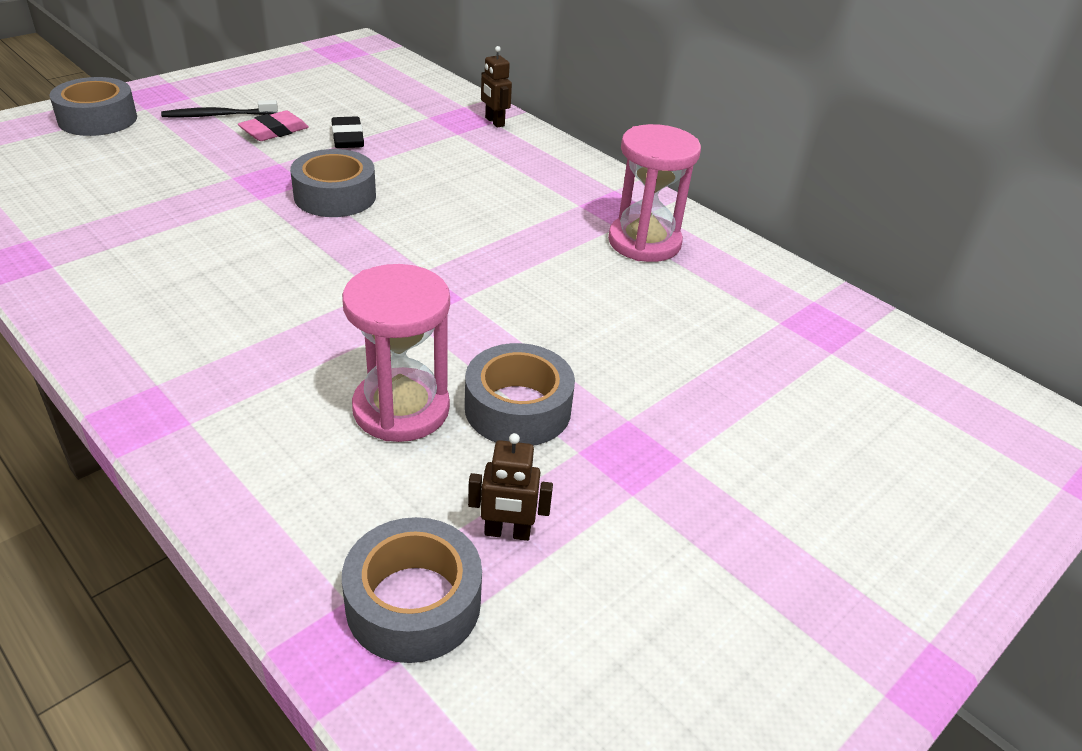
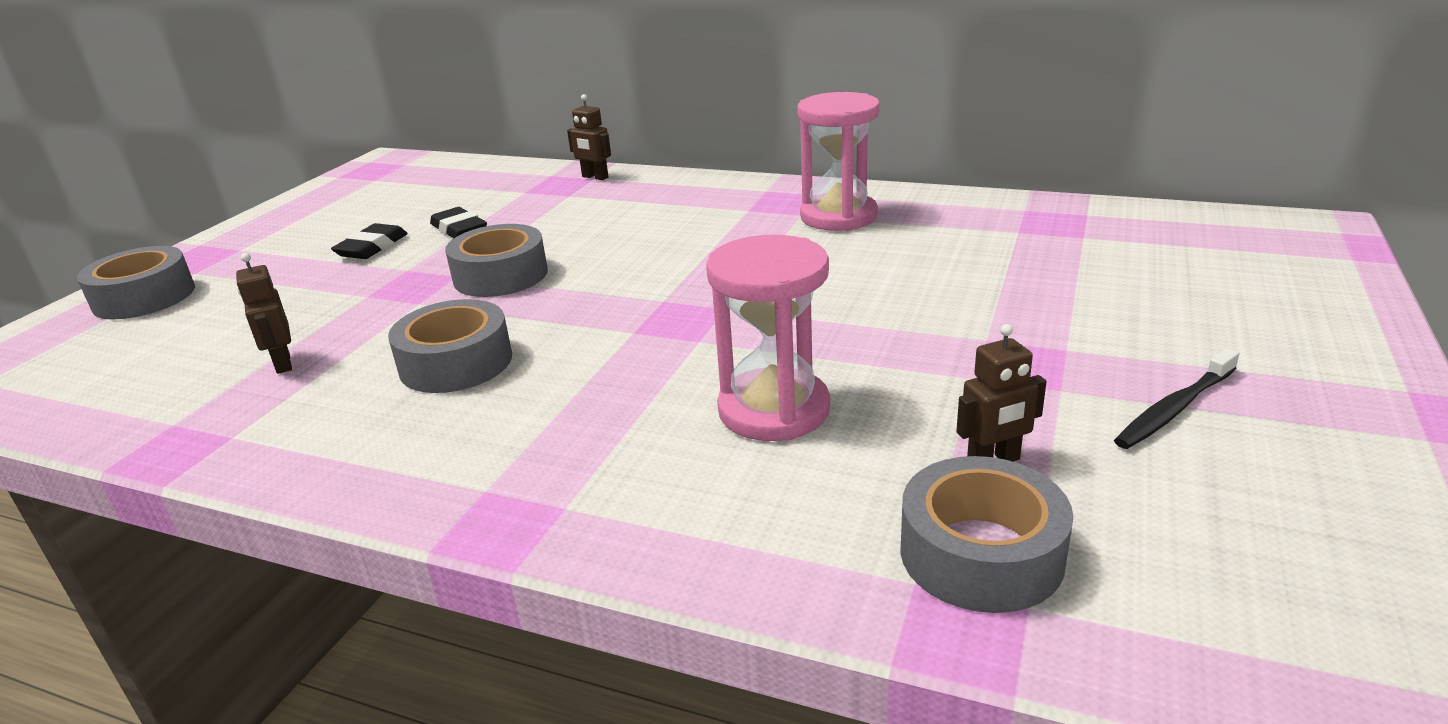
camera: 20 degrees left, 10 degrees down
black toothbrush [161,100,278,118] -> black toothbrush moved to [1114,348,1239,449]
pink eraser [238,111,309,141] -> black eraser [331,223,408,259]
grey tape [465,343,575,446] -> grey tape moved to [388,299,512,393]
none -> brown robot [236,253,292,374]

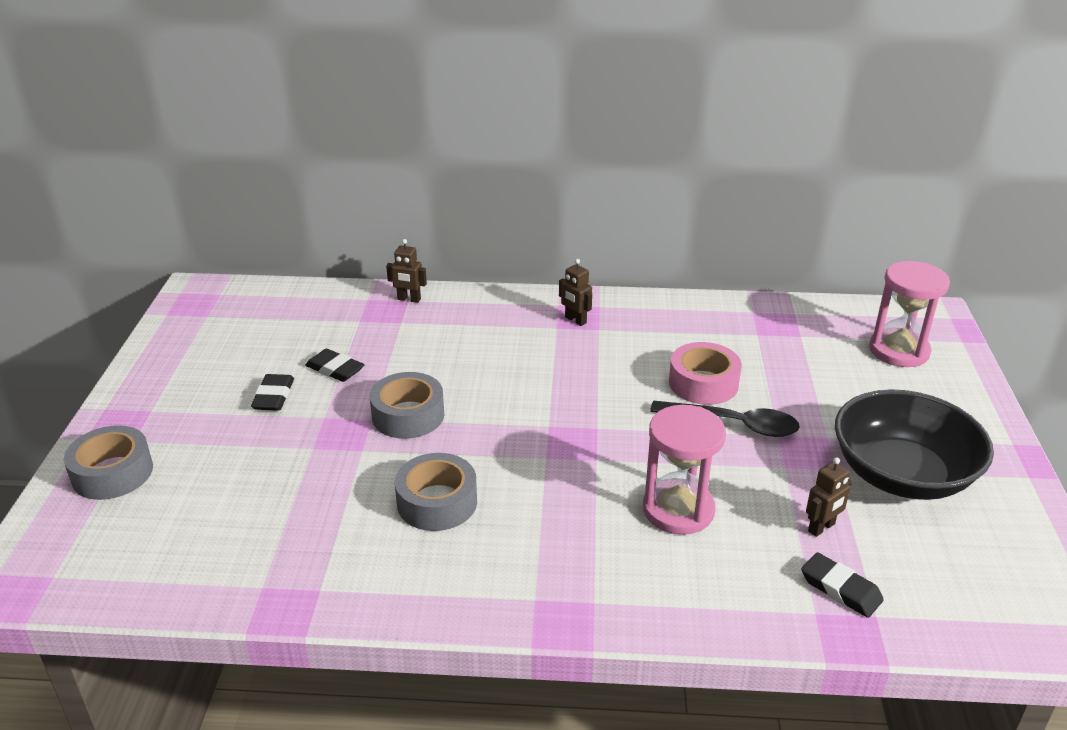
camera: 20 degrees left, 5 degrees up
brown robot [236,253,292,374] -> brown robot moved to [559,259,592,326]
pink hourglass [797,92,880,231] -> pink hourglass moved to [869,261,950,367]
grey tape [900,456,1074,613] -> black eraser [801,552,884,618]
black toothbrush [1114,348,1239,449] -> black bowl [835,389,994,500]
none -> black spoon [650,401,800,437]
none -> pink tape [669,342,742,405]

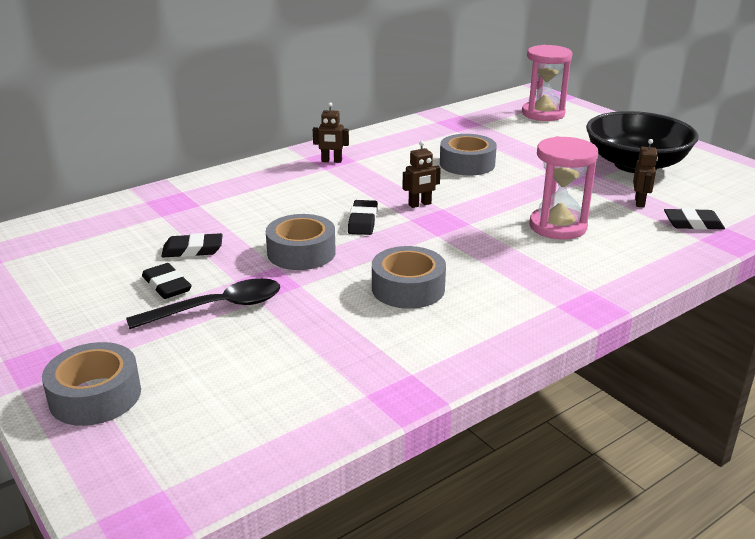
camera: 40 degrees left, 5 degrees down
brown robot [386,239,427,303] -> brown robot moved to [402,141,441,208]
black spoon [650,401,800,437] -> black spoon moved to [126,278,280,329]
pink tape [669,342,742,405] -> grey tape [440,134,497,176]
none -> black eraser [348,200,378,235]

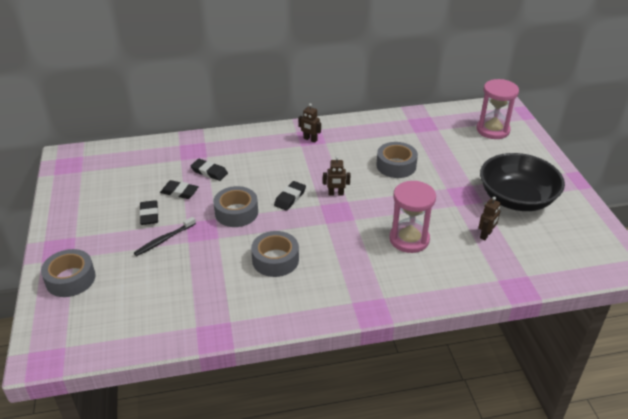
camera: 25 degrees right, 10 degrees up
black spoon [126,278,280,329] -> black toothbrush [134,217,196,256]
black eraser [664,208,725,230] -> black eraser moved to [190,159,228,181]

